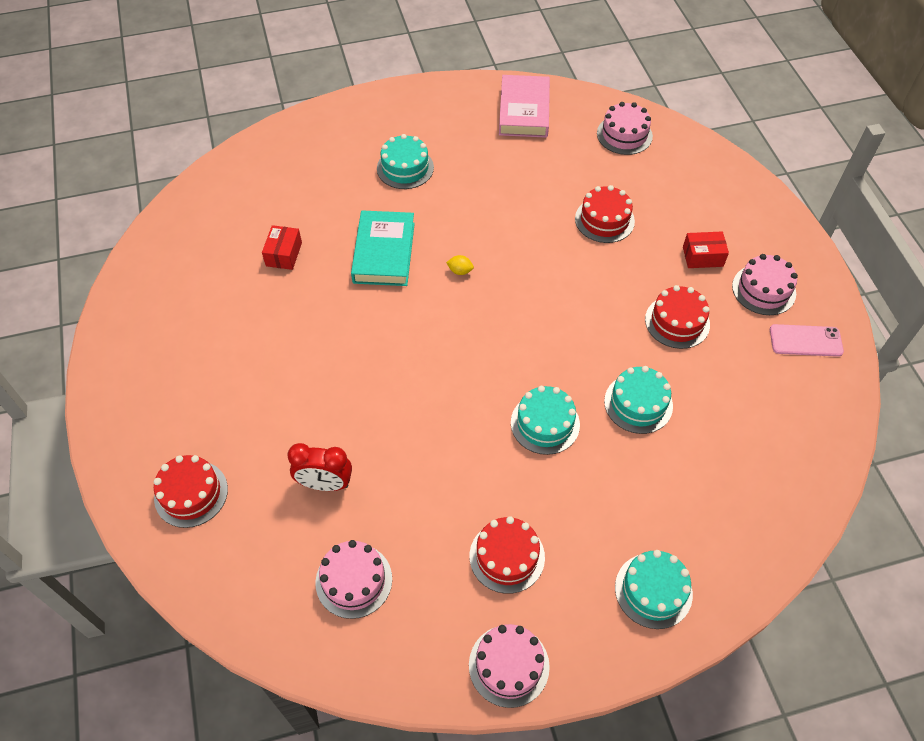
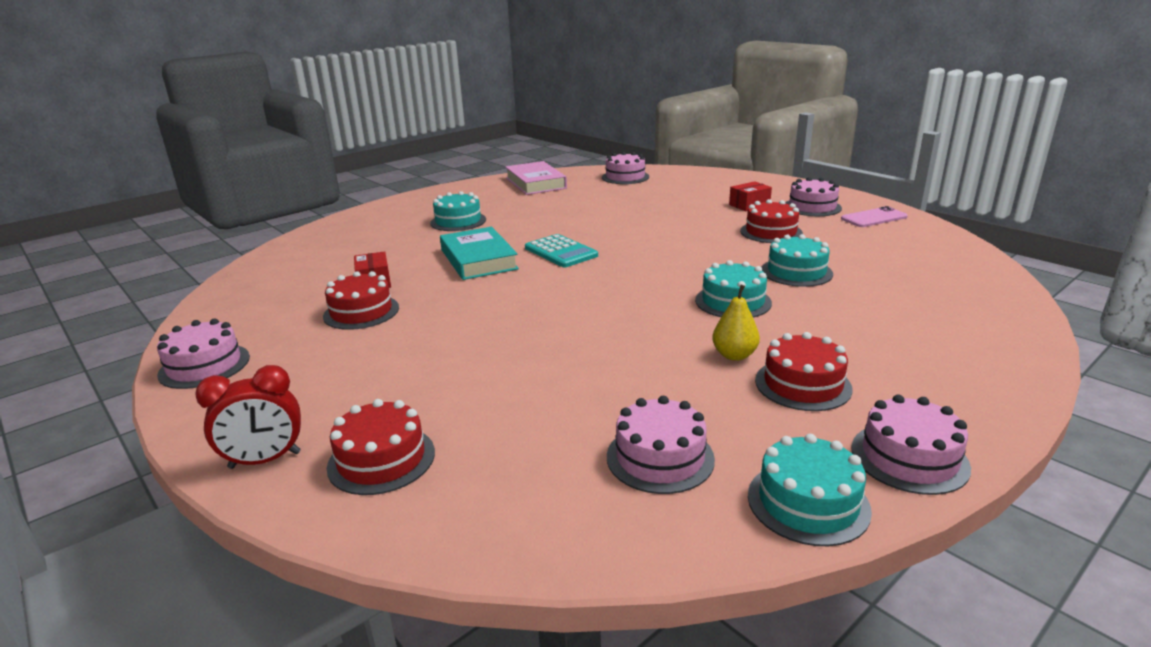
camera: 25 degrees left, 30 degrees down
red clock [287,443,352,491] -> red clock moved to [195,365,301,469]
yellow lemon [446,255,474,275] -> turquoise calculator [525,234,598,267]
red cake [575,185,635,243] -> red cake moved to [323,271,399,330]
turquoise cake [615,550,693,629] -> turquoise cake moved to [748,434,872,546]
none -> pink cake [157,319,250,389]
none -> yellow pear [712,285,760,361]

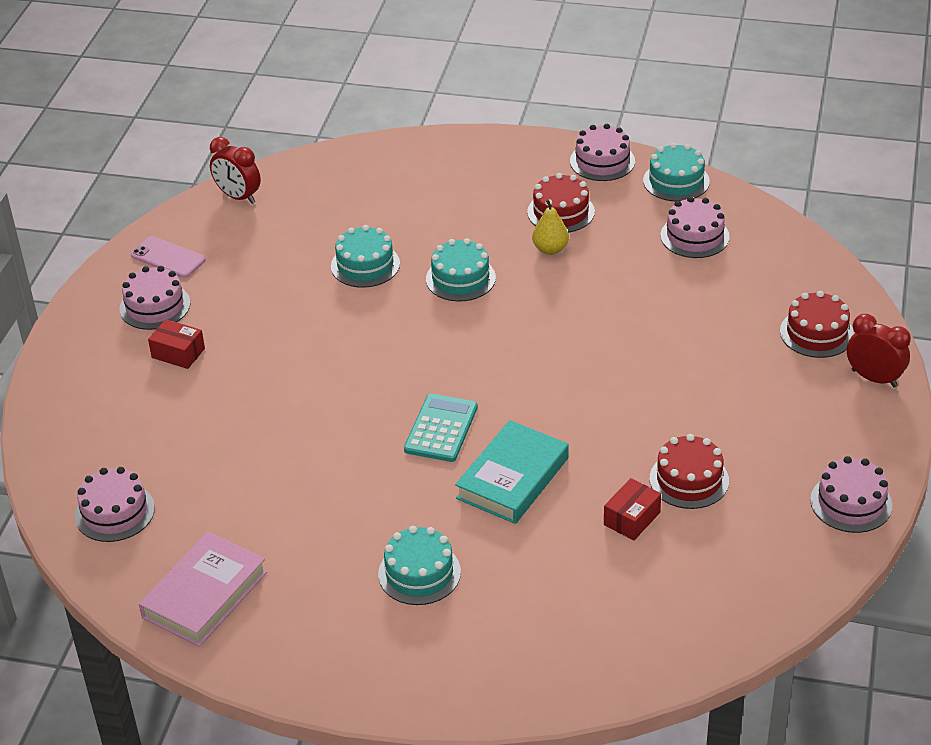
camera: 125 degrees left, 15 degrees up
red cake [740,199,803,243] -> none
none -> red clock [210,137,261,204]

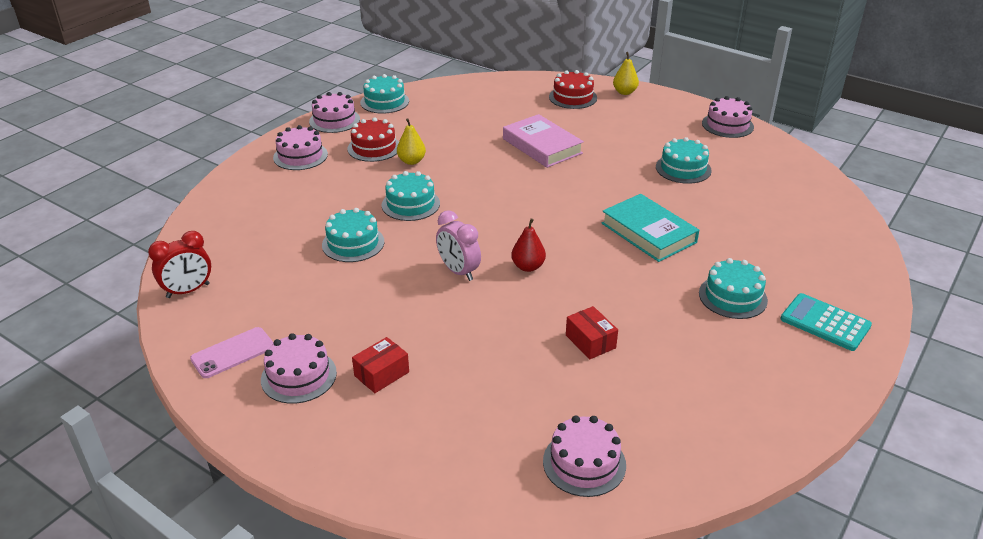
camera: 70 degrees left, 5 degrees down
pink book [139,532,267,647] -> pink book moved to [503,114,584,168]
turquoise calculator [404,393,478,462] -> turquoise calculator moved to [780,293,872,351]
red box [604,478,661,540] -> red box moved to [566,306,618,359]
red cake [650,434,729,509] -> turquoise cake [656,137,712,184]
pink cake [660,197,730,258] -> pink cake moved to [273,125,328,170]
red clock [847,314,911,388] -> yellow pear [613,52,639,95]
none -> pink clock [436,210,481,281]
none -> red pear [511,218,546,272]

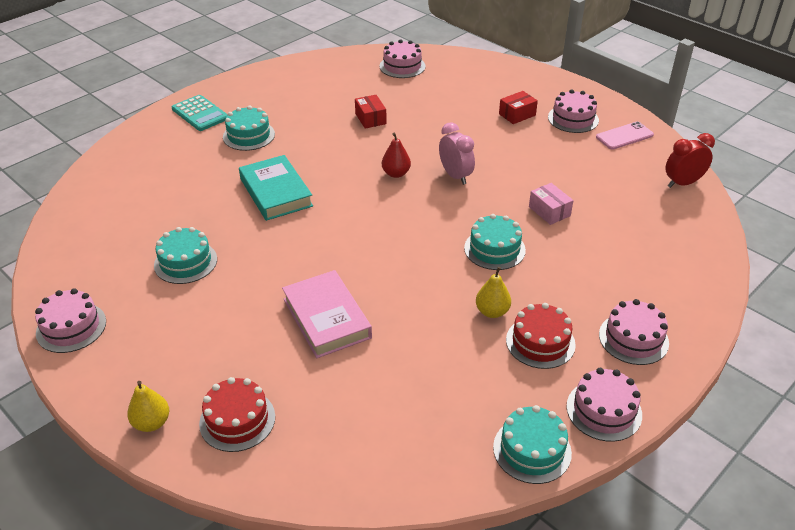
camera: 170 degrees left, 5 degrees up
turquoise cake [322,208,384,262] -> pink box [529,183,574,225]

